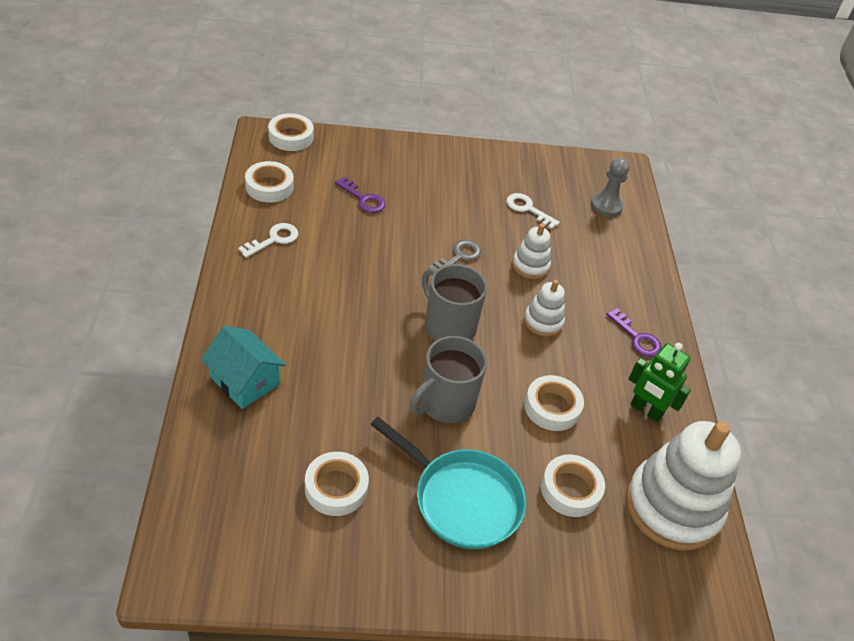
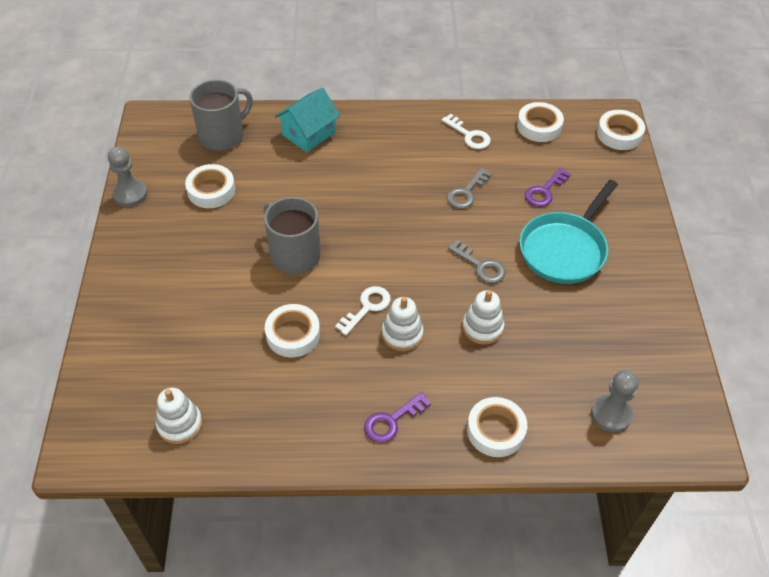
camera: 95 degrees right, 5 degrees up
turquoise pan [370,417,526,549] -> turquoise pan moved to [520,180,618,284]
grey mug [422,264,487,341] -> grey mug moved to [190,79,253,151]
white key [506,193,560,229] -> white key moved to [335,286,391,335]
white tape [541,454,605,517] -> white tape moved to [467,397,527,457]
white stacking toy [626,421,741,550] -> white stacking toy [156,388,202,444], size x0.48
green robot [629,343,691,422] -> none
none -> grey pawn [108,147,147,207]
none -> grey key [447,168,492,209]

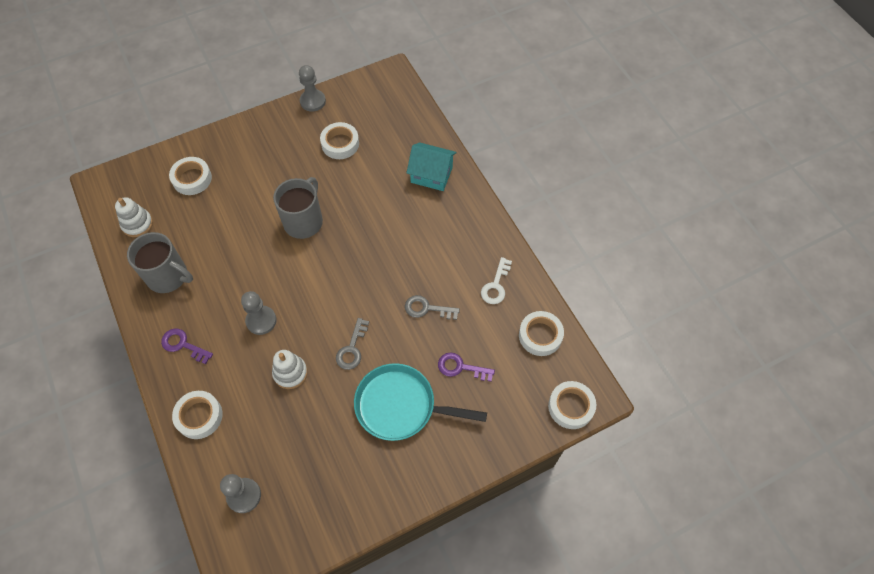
camera: 65 degrees right, 10 degrees up
grey mug [190,79,253,151] -> grey mug moved to [127,232,193,293]
white tape [265,304,320,357] -> white tape moved to [169,157,212,195]
white key [335,286,391,335] -> none
white stacking toy [382,297,424,351] -> grey pawn [241,291,277,335]

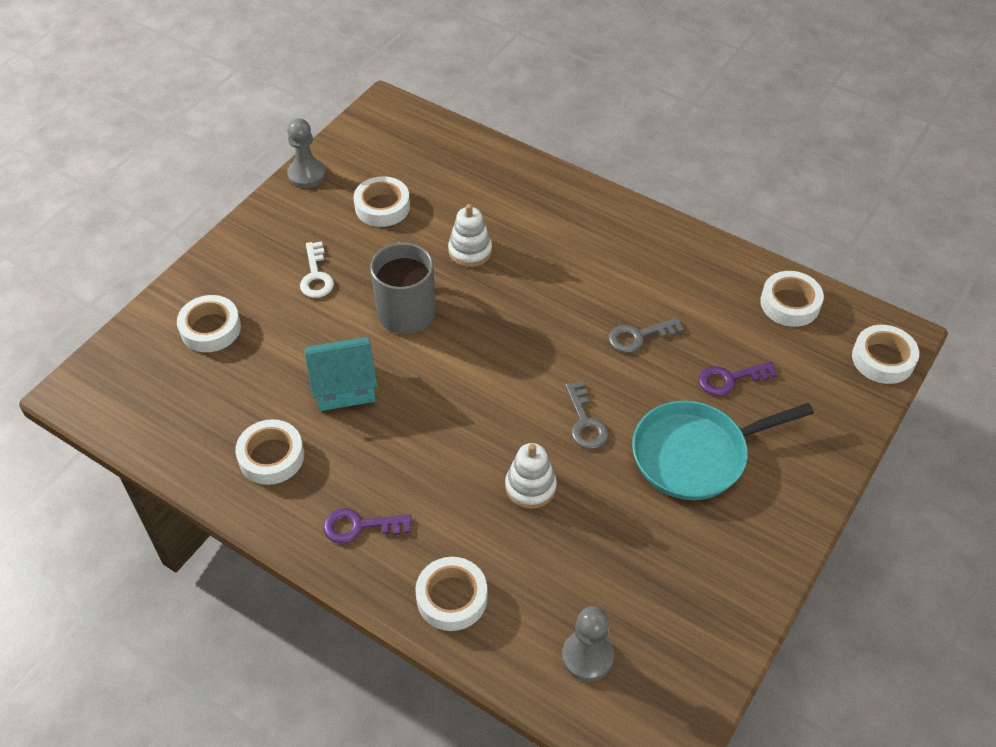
camera: 30 degrees left, 10 degrees down
white stacking toy [115,197,153,237] -> white stacking toy moved to [448,204,492,267]
grey mug [127,232,193,293] -> white tape [235,419,304,485]
grey pawn [241,291,277,335] -> none
turquoise house [406,142,457,191] -> turquoise house moved to [305,337,378,411]
white key [481,257,512,304] -> white key moved to [300,242,334,298]

